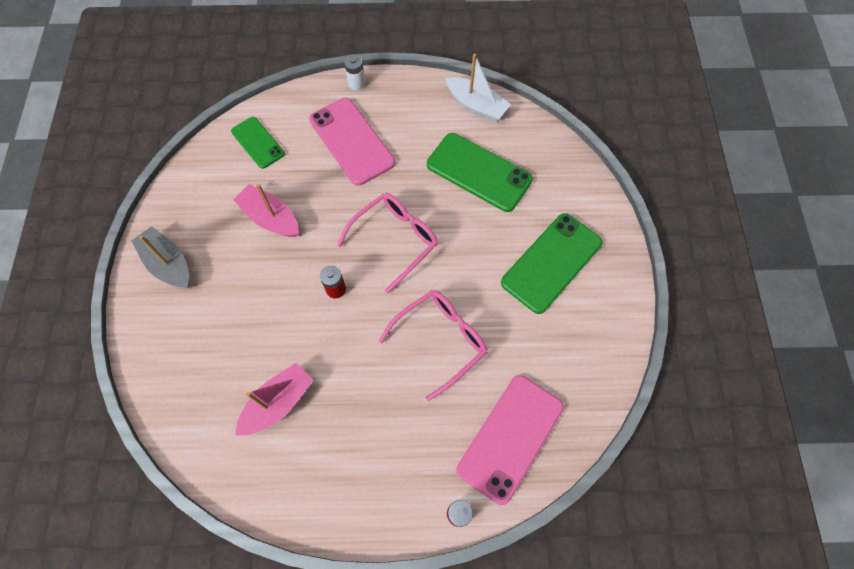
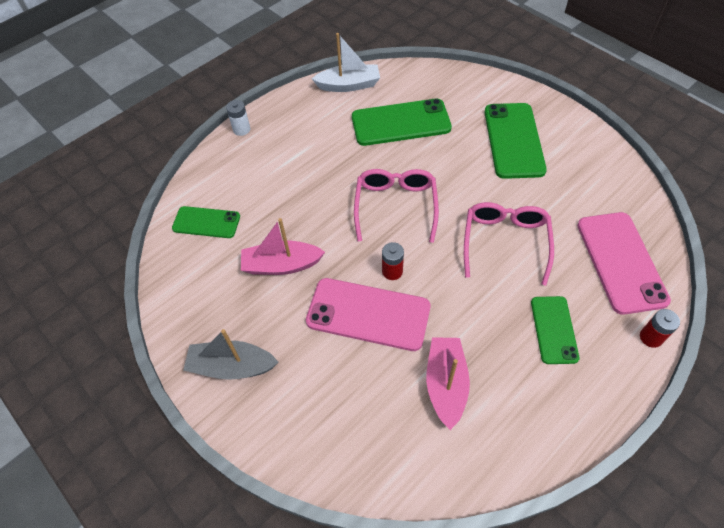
camera: 40 degrees left, 10 degrees down
pink phone [309,98,395,186] -> pink phone moved to [306,278,430,351]
none -> green phone [531,296,579,364]

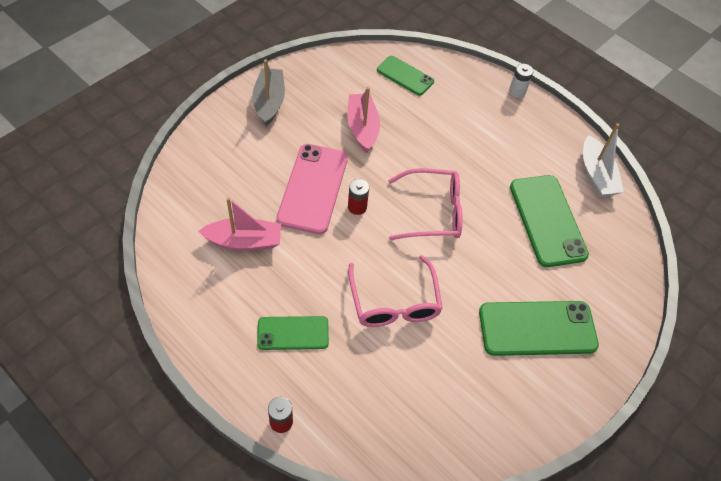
camera: 80 degrees right, 0 degrees up
green phone [172,206,240,238] -> green phone turned 60 degrees counterclockwise [377,56,434,96]
pink glasses [464,202,554,286] -> pink glasses turned 75 degrees clockwise [348,255,443,327]
pink phone [577,212,671,315] -> none

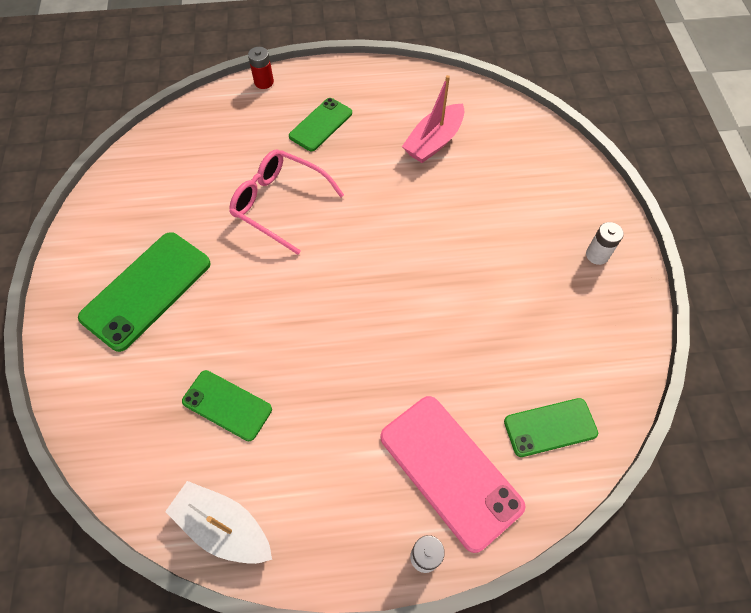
camera: 135 degrees right, 5 degrees up
grey boat [252,59,285,126] -> white battery [586,222,624,265]
pink phone [276,144,348,234] -> pink phone moved to [380,396,525,553]
pink boat [347,87,380,153] -> none
red battery [348,179,369,215] -> none
pink glasses [388,168,463,240] -> none
green phone [510,175,589,267] -> green phone [182,370,272,441], size x0.60

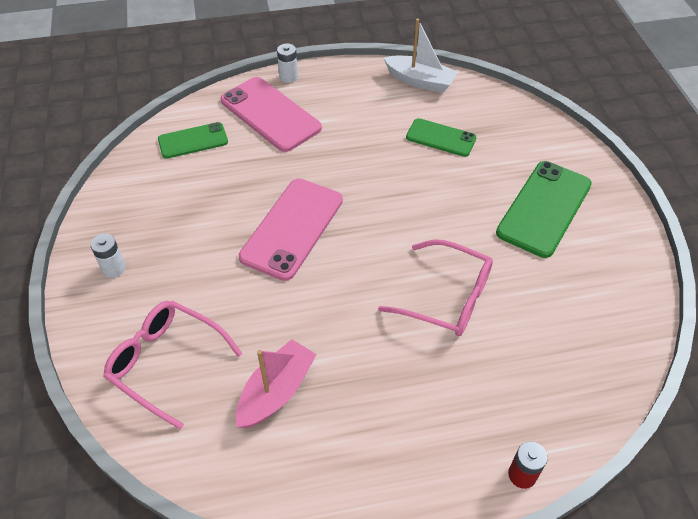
camera: 175 degrees right, 10 degrees down
green phone [289,98,352,151] -> none
none -> pink glasses [103,301,242,430]
none -> pink phone [239,179,343,281]

